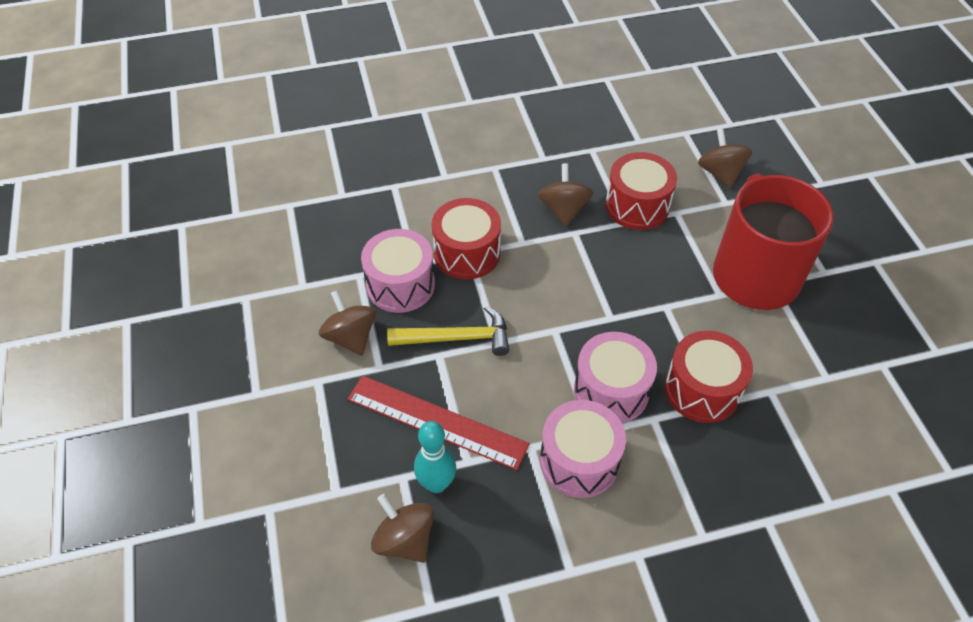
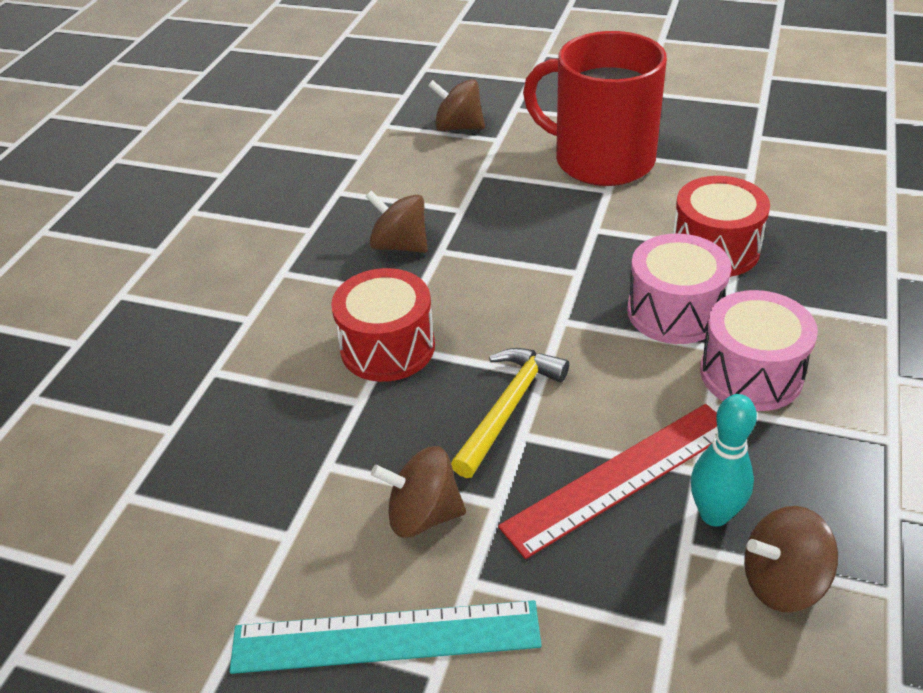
camera: 55 degrees left, 10 degrees down
pink drum [361,229,435,313] -> none
red drum [605,152,677,230] -> none
none -> turquoise ruler [229,600,542,674]

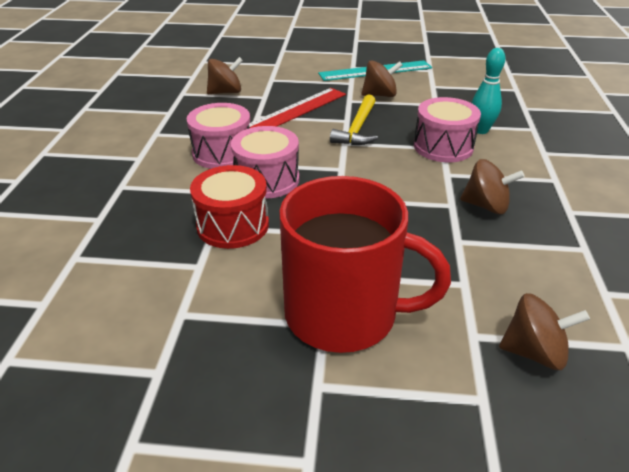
camera: 165 degrees right, 5 degrees down
red drum [331,268,435,382] -> pink drum [414,97,481,162]
turquoise bowling pin [691,394,757,527] -> turquoise bowling pin moved to [472,48,506,134]

